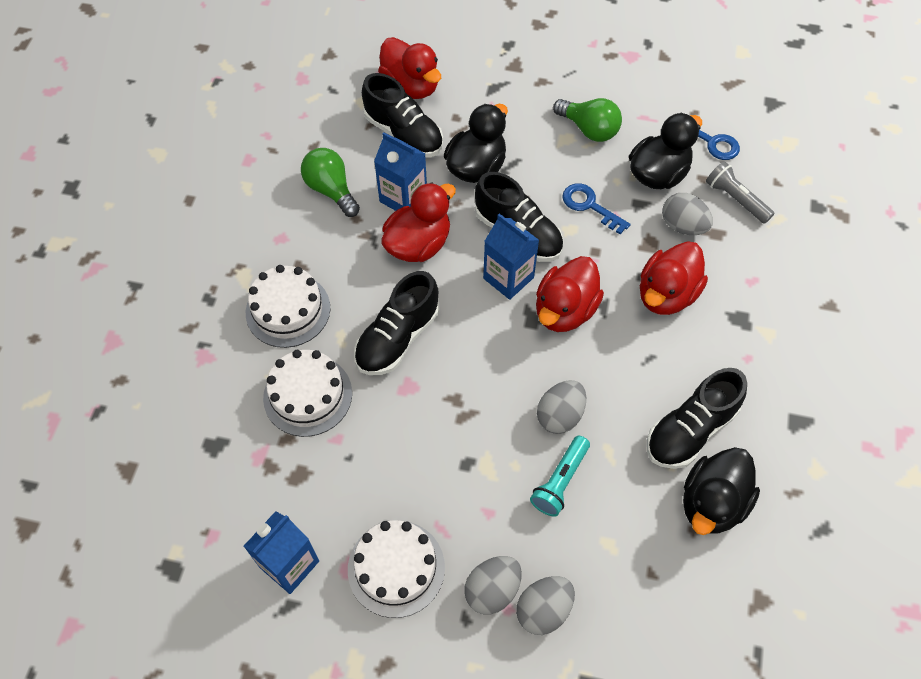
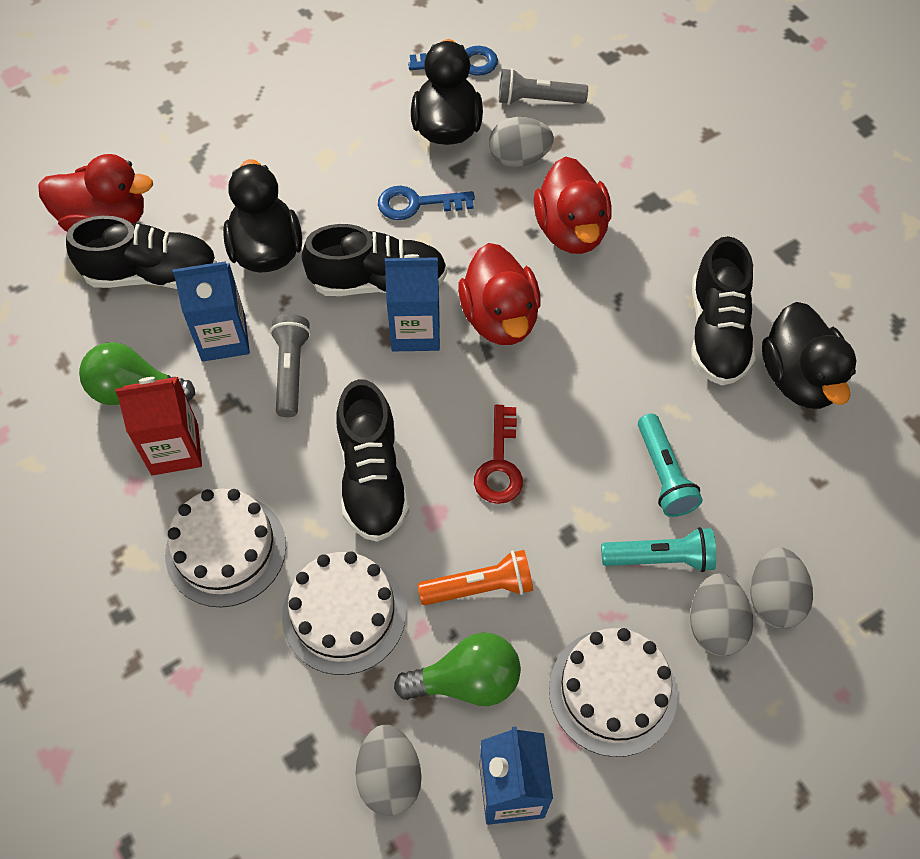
camera: 45 degrees left, 0 degrees up
red duck [381,182,456,262] -> grey flashlight [270,314,311,417]
grey egg [537,380,586,434] -> grey egg moved to [355,725,422,816]
green light bulb [553,98,622,142] -> green light bulb moved to [394,632,521,706]
none -> red carton [115,377,202,475]
none -> orange flashlight [418,550,533,605]
none -> red key [474,405,523,504]
none -> turquoise flashlight [601,527,716,572]

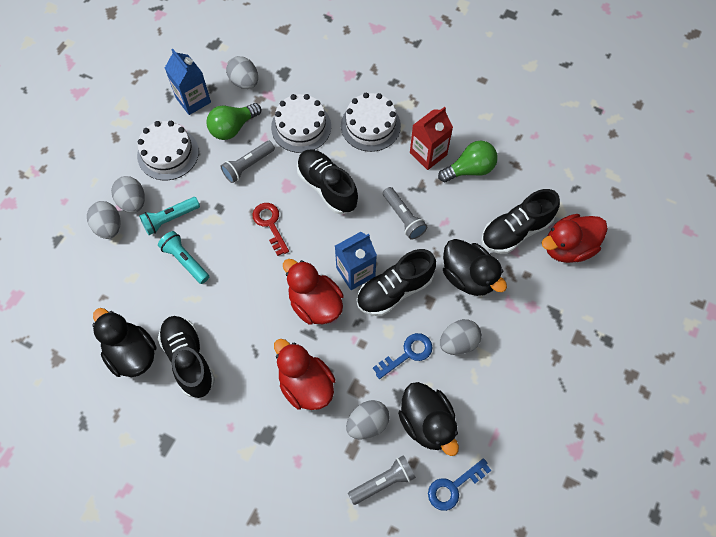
camera: 150 degrees right, 5 degrees up
blue carton [173,261,250,362] -> none
orange flashlight [418,550,533,605] -> grey flashlight [221,141,275,183]
none -> grey egg [440,319,482,355]

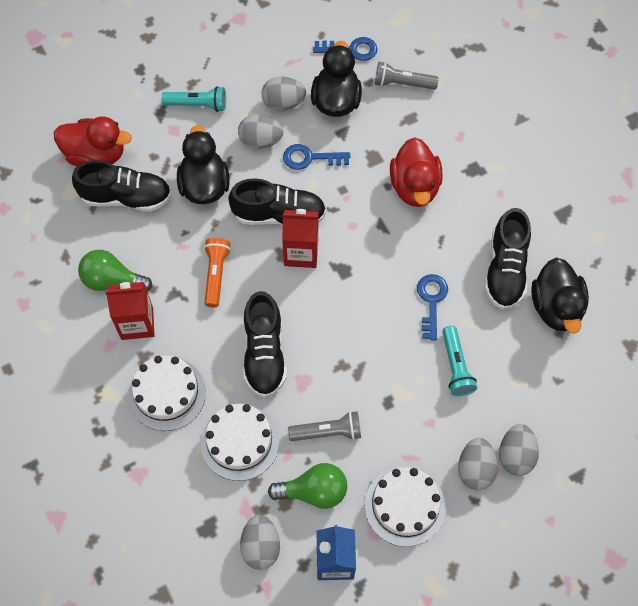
camera: 145 degrees left, 0 degrees up
turquoise flashlight [139,197,200,235] -> turquoise flashlight moved to [161,86,226,112]
red key [252,203,289,256] -> none
red duck [283,259,344,325] -> none
blue carton [335,232,377,290] -> red carton [282,209,319,268]
grey egg [346,400,389,439] -> grey egg moved to [262,76,306,111]
grey flashlight [383,187,427,239] -> orange flashlight [204,238,231,307]
none -> blue key [417,274,448,341]

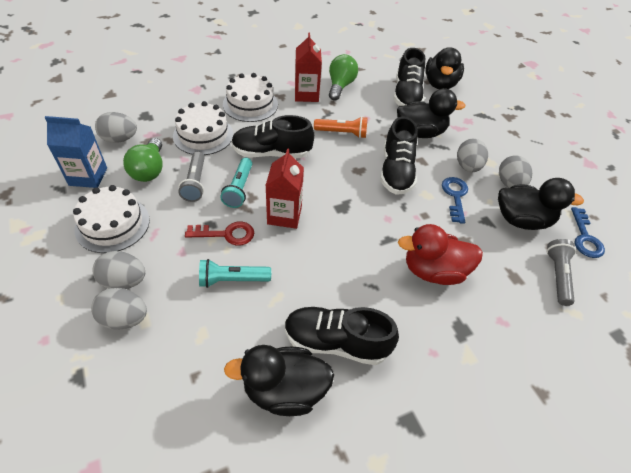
camera: 90 degrees right, 15 degrees down
red duck [54,116,132,166] -> black duck [425,47,464,89]
turquoise flashlight [161,86,226,112] -> turquoise flashlight moved to [220,158,252,208]
red carton [282,209,319,268] -> red carton moved to [265,148,304,229]
blue key [417,274,448,341] -> none
none -> red key [185,222,254,246]

